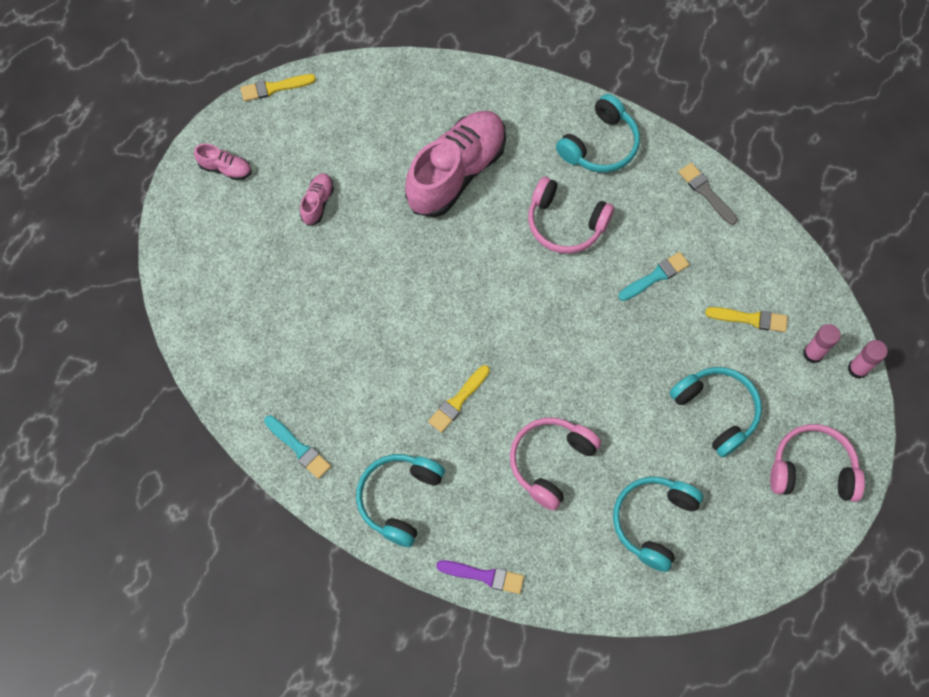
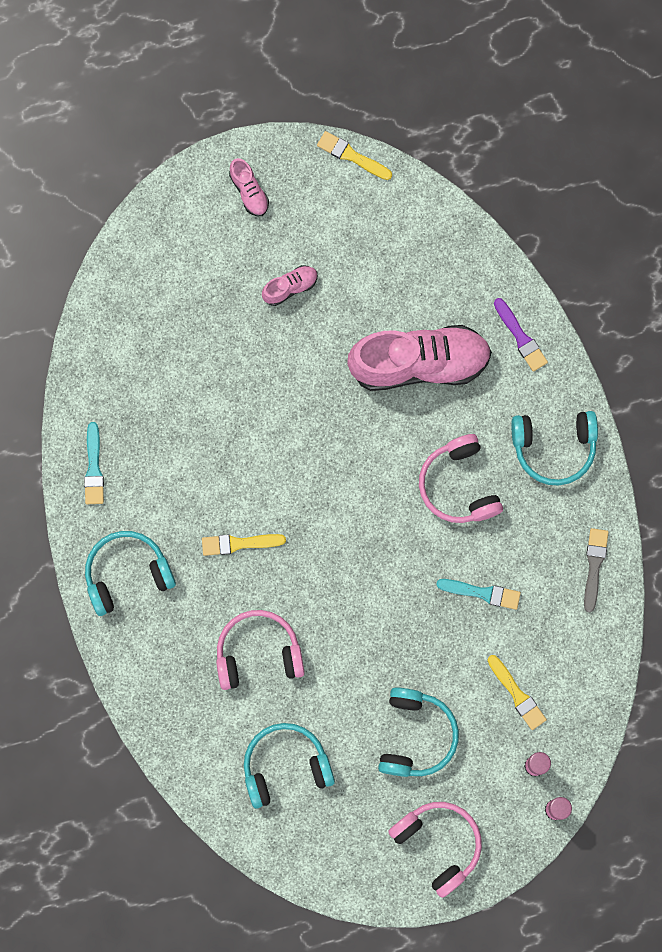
camera: 45 degrees right, 10 degrees up
purple brush [437,560,524,594] -> purple brush moved to [494,298,548,372]

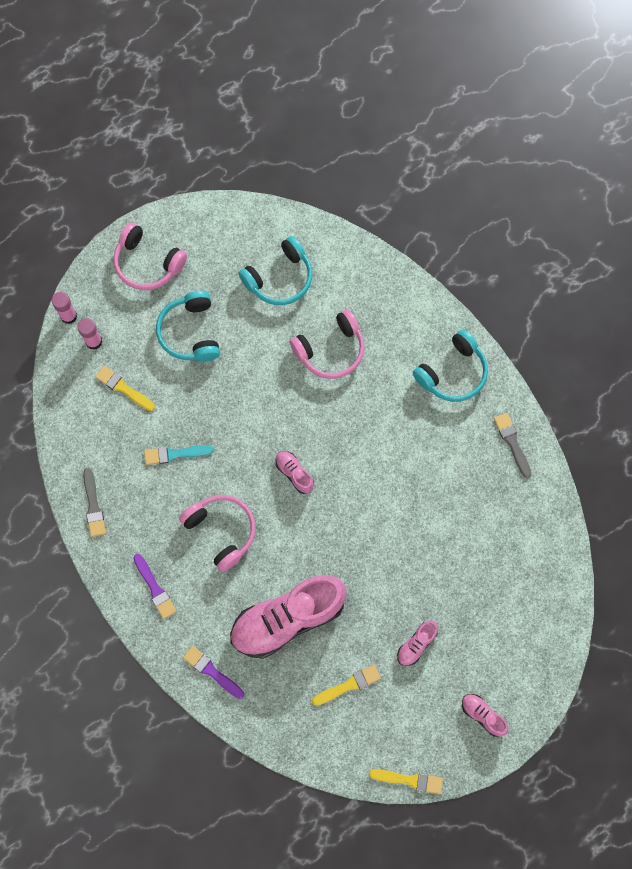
camera: 160 degrees right, 5 degrees down
turquoise brush [84,422,104,504] -> grey brush [494,413,531,478]
yellow brush [202,534,286,556] -> yellow brush moved to [312,665,381,706]
turquoise headphones [511,411,598,486] -> purple brush [134,554,177,619]
none -> pink shoe [275,451,314,494]

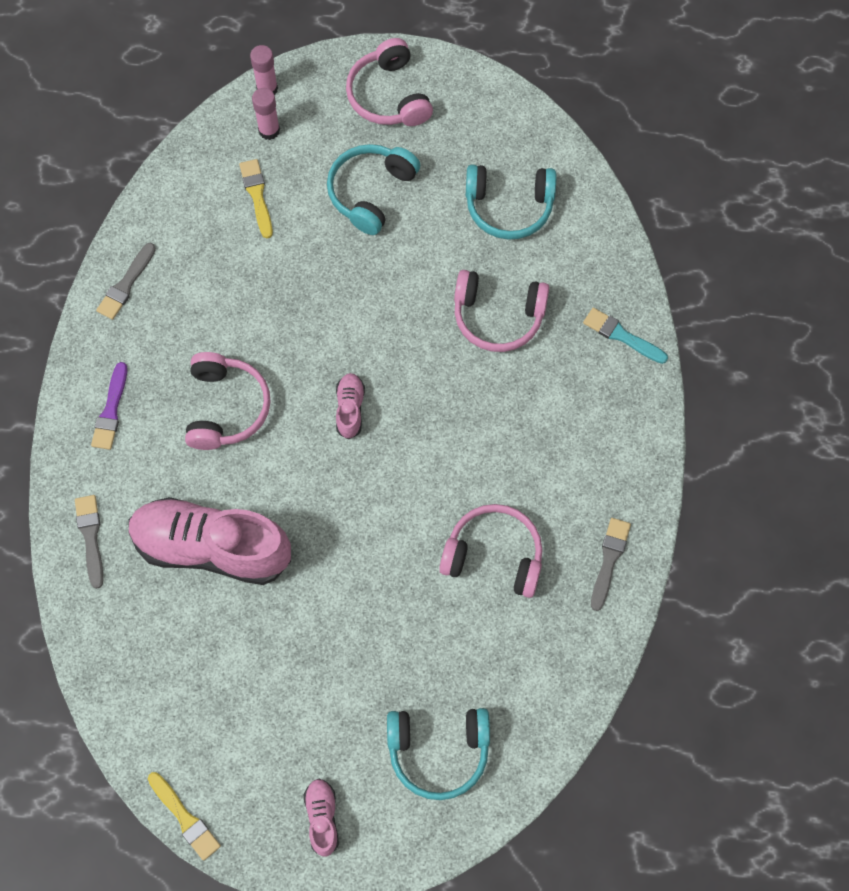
camera: 40 degrees right, 5 degrees down
turquoise brush [144,445,214,465] -> turquoise brush moved to [583,308,668,364]
purple brush [183,646,244,699] -> grey brush [75,495,103,589]
yellow brush [312,665,381,706] -> none
pink shoe [397,620,438,666] -> none
turquoise headphones [413,329,488,402] -> turquoise headphones moved to [387,708,490,800]
none -> pink headphones [439,504,543,598]

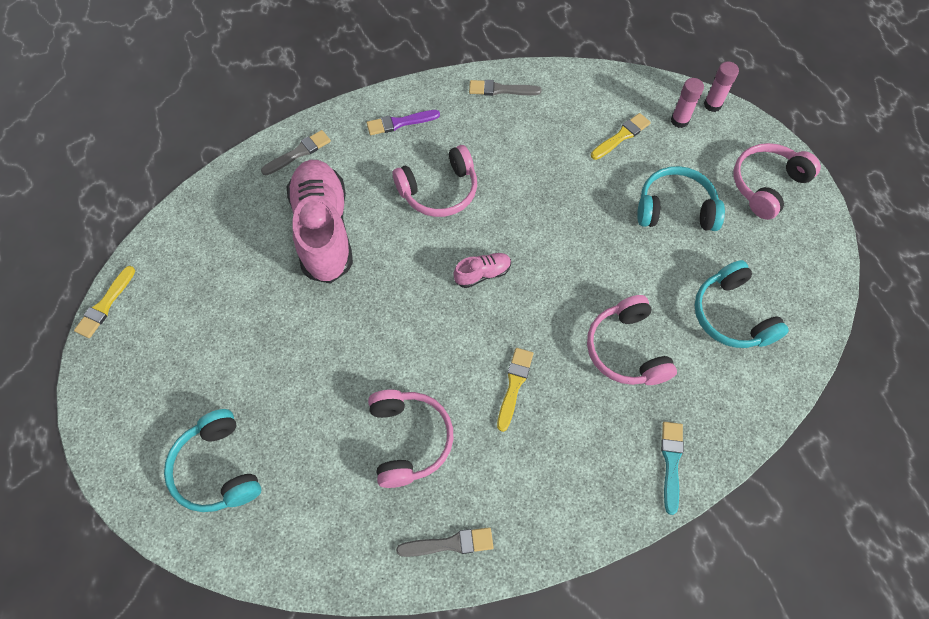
camera: 65 degrees right, 5 degrees down
pink shoe [304,778,339,857] -> none
none -> yellow brush [497,348,534,432]

